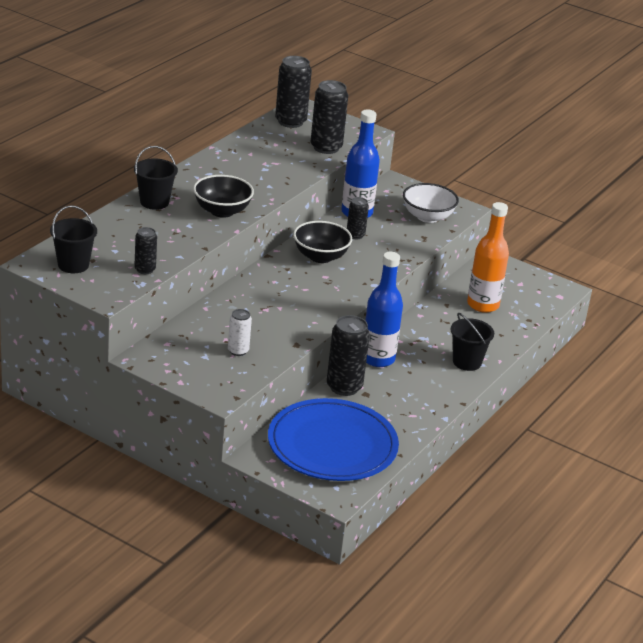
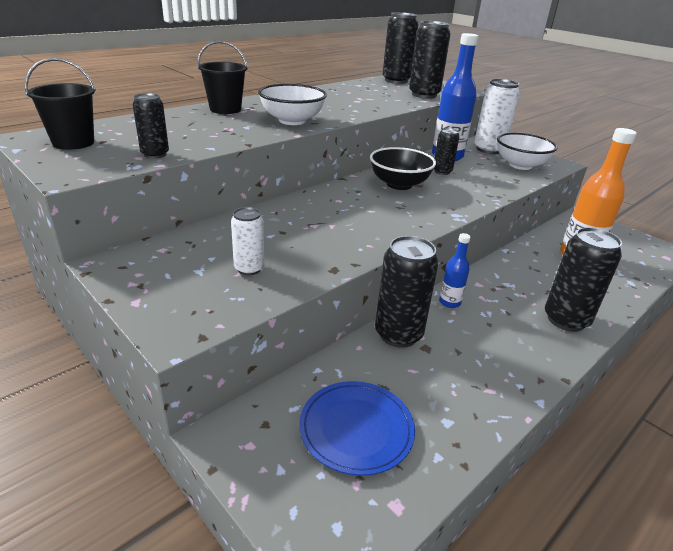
camera: 15 degrees right, 0 degrees up
black bowl [193,175,254,218] -> white bowl [258,84,327,125]
blue plate [268,398,399,481] -> blue plate [299,381,415,476], size x0.55
blue bottle [365,252,403,367] -> blue bottle [439,233,471,308], size x0.51
black bucket [450,313,494,371] -> black can [545,227,622,332]
none -> white can [474,79,520,154]

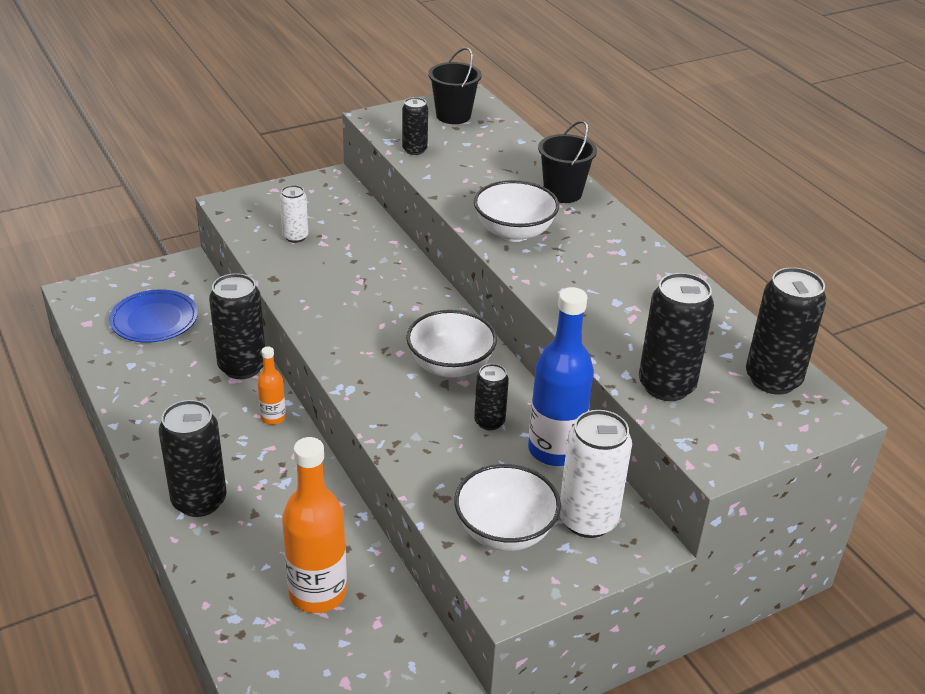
camera: 105 degrees right, 5 degrees up
black bowl [370,147,436,190] -> white bowl [406,310,497,378]
blue bottle [439,233,471,308] -> orange bottle [257,346,286,425]

